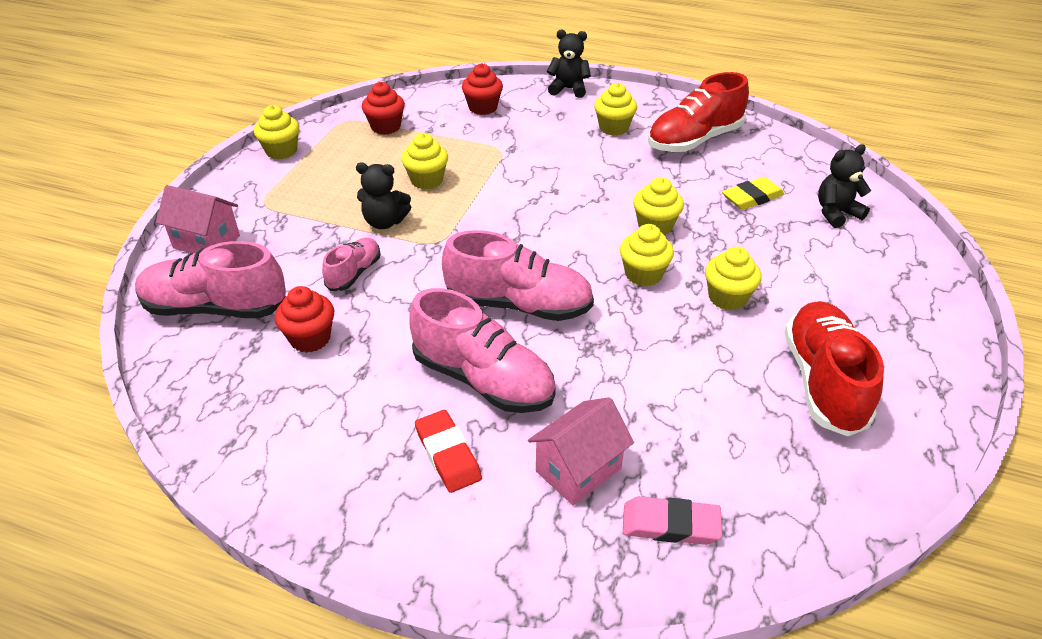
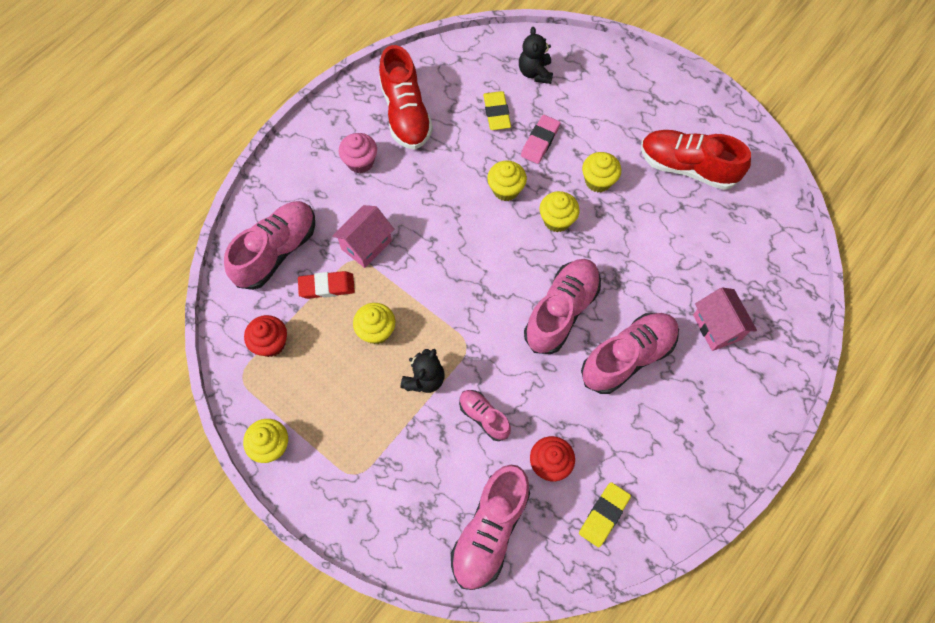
camera: 70 degrees left, 25 degrees up
pink house [156,185,240,254] -> pink house moved to [332,205,394,268]
red eraser [415,410,482,493] -> red eraser moved to [298,271,355,299]
red cupcake [462,63,503,115] -> pink shoe [224,201,315,290]
black teddy bear [547,29,591,98] -> none
yellow cupcake [594,83,637,136] -> pink cupcake [339,133,377,173]
pink eraser [623,496,722,545] -> pink eraser moved to [521,115,560,164]
none -> yellow eraser [579,482,631,548]

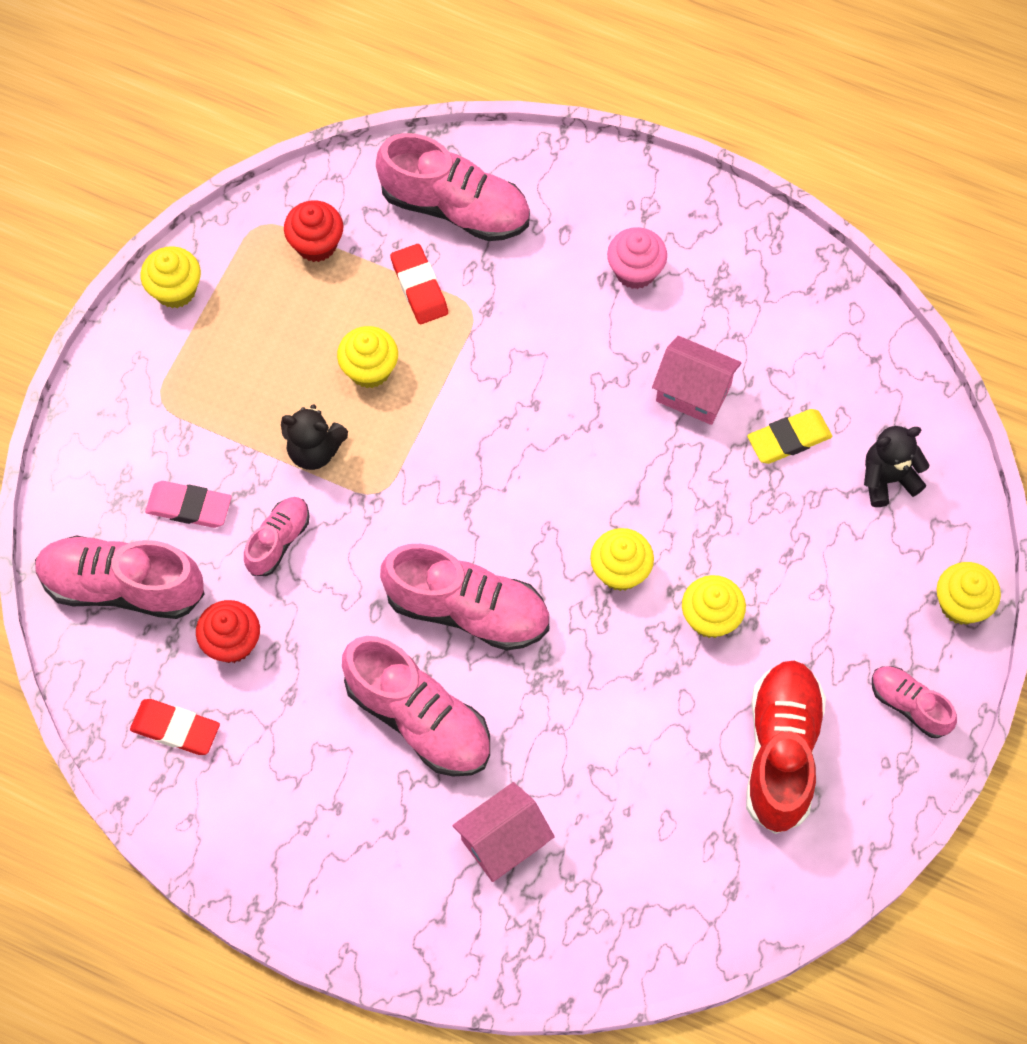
camera: 75 degrees right, 0 degrees up
pink house [332,205,394,268] -> pink house moved to [652,336,742,425]
red shoe [379,45,433,150] -> none
yellow cupcake [487,161,527,201] -> yellow cupcake moved to [937,562,1001,625]
pink eraser [521,115,560,164] -> pink eraser moved to [145,481,232,528]
yellow eraser [579,482,631,548] -> red eraser [130,699,220,755]
none -> pink shoe [872,666,957,738]

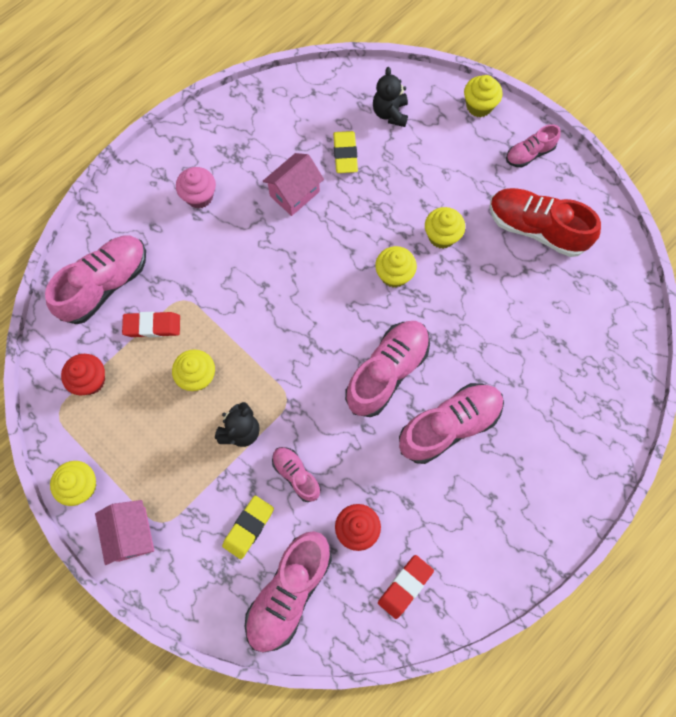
camera: 70 degrees left, 5 degrees up
pink eraser [145,481,232,528] -> yellow eraser [222,495,274,559]
pink house [452,782,555,882] -> pink house moved to [95,500,154,565]

